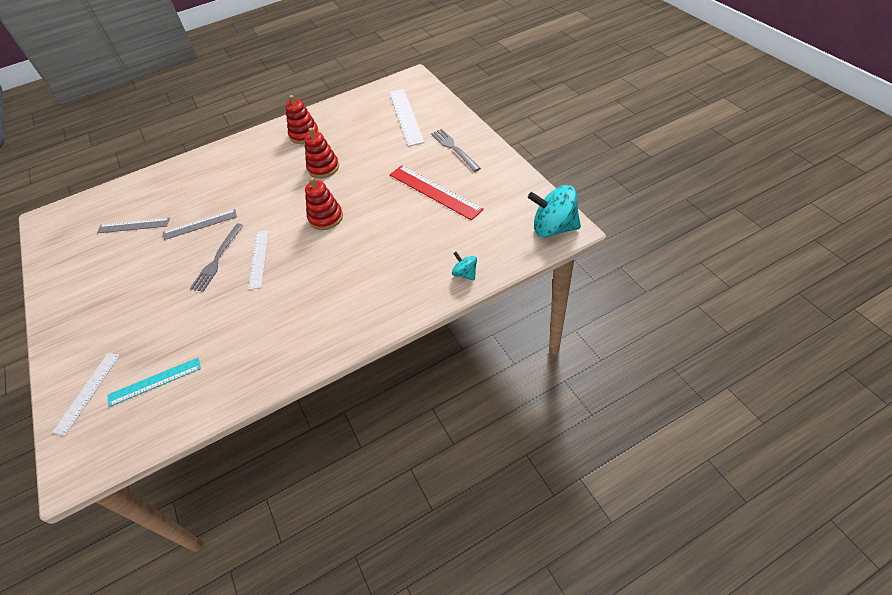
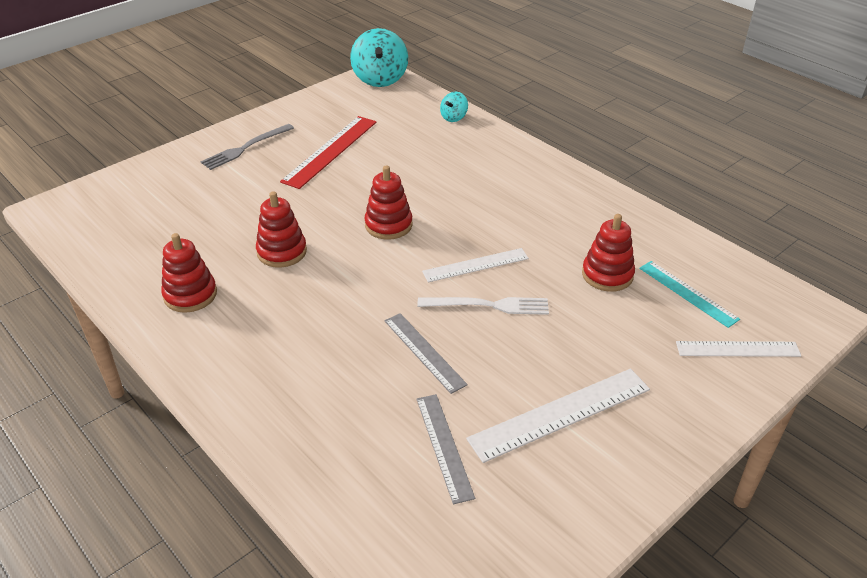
camera: 110 degrees left, 10 degrees down
grey fork [190,223,244,292] -> white fork [418,297,549,315]
white ruler [389,89,424,147] -> white ruler moved to [466,369,650,463]
none -> red stacking toy [582,214,635,292]

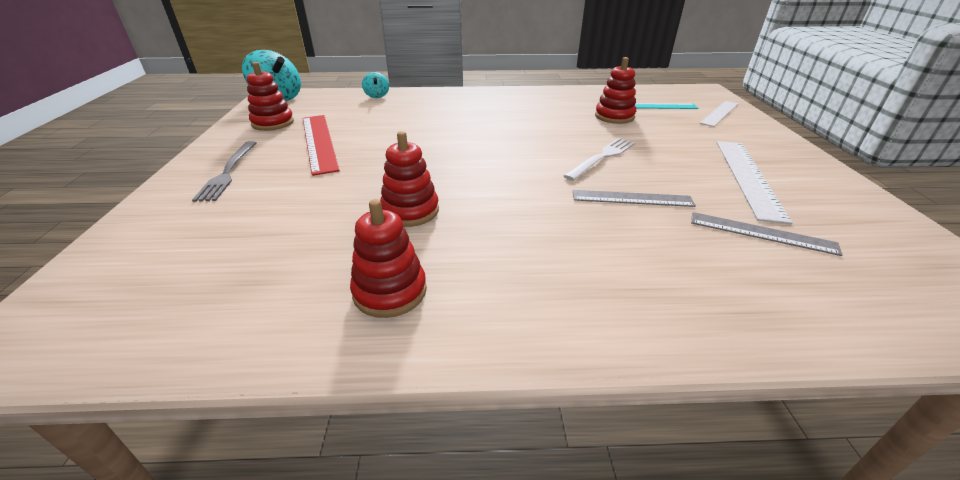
camera: 50 degrees left, 5 degrees down
red stacking toy [364,166,413,240] -> red stacking toy moved to [246,62,294,131]
white ruler [422,248,529,282] -> none

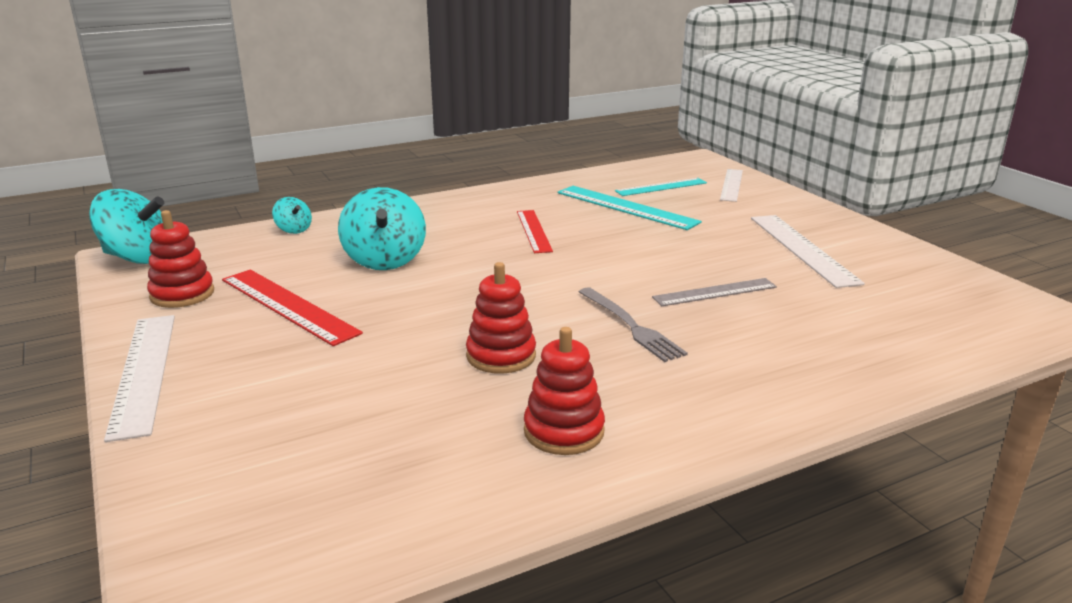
camera: 25 degrees left, 10 degrees down
grey fork [192,141,256,202] -> grey fork moved to [579,287,688,362]
white fork [564,138,635,181] -> none
red stacking toy [595,57,636,124] -> turquoise ruler [558,186,702,230]
grey ruler [691,212,842,256] -> none
none -> white ruler [104,315,175,442]
none -> turquoise spinning top [338,187,426,270]
none -> red ruler [517,210,553,253]

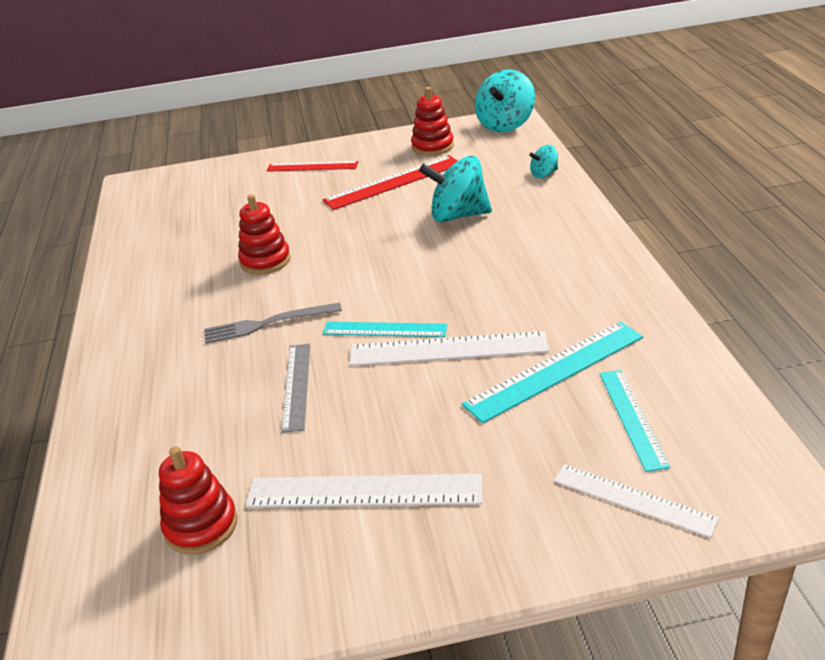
camera: 110 degrees right, 10 degrees up
white ruler [104,315,175,442] -> white ruler moved to [349,331,549,366]
red ruler [517,210,553,253] -> red ruler moved to [266,161,358,172]
red stacking toy [524,327,605,455] -> red stacking toy moved to [159,446,238,555]
none -> turquoise ruler [323,322,447,337]

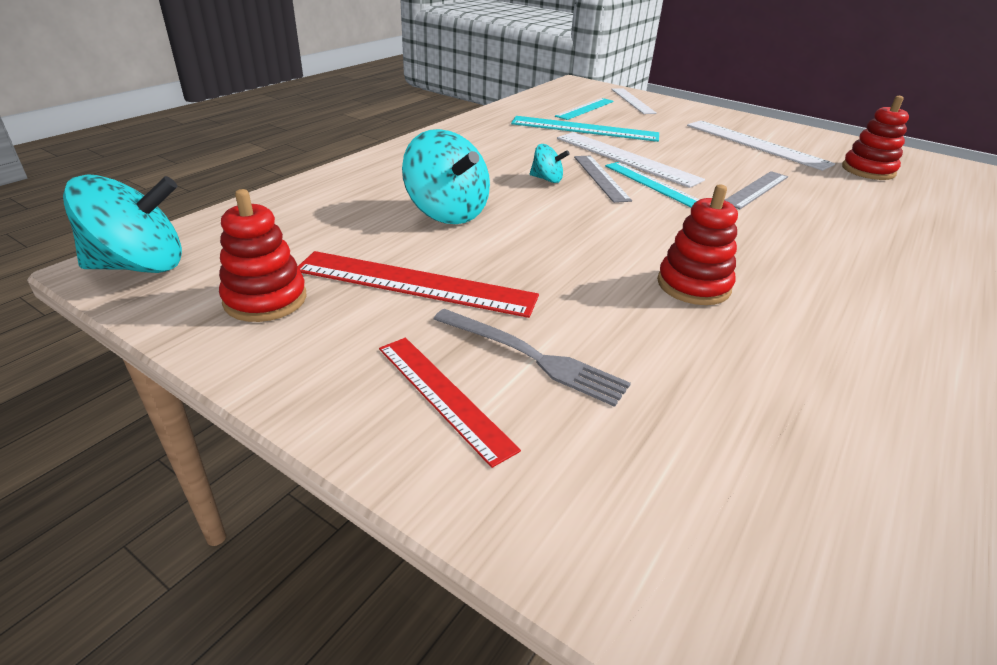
camera: 140 degrees left, 0 degrees up
grey fork [204,303,342,344] -> grey fork moved to [434,309,631,407]
turquoise spinning top [529,145,558,178] -> turquoise spinning top moved to [530,144,570,183]
none -> grey ruler [574,156,632,203]

